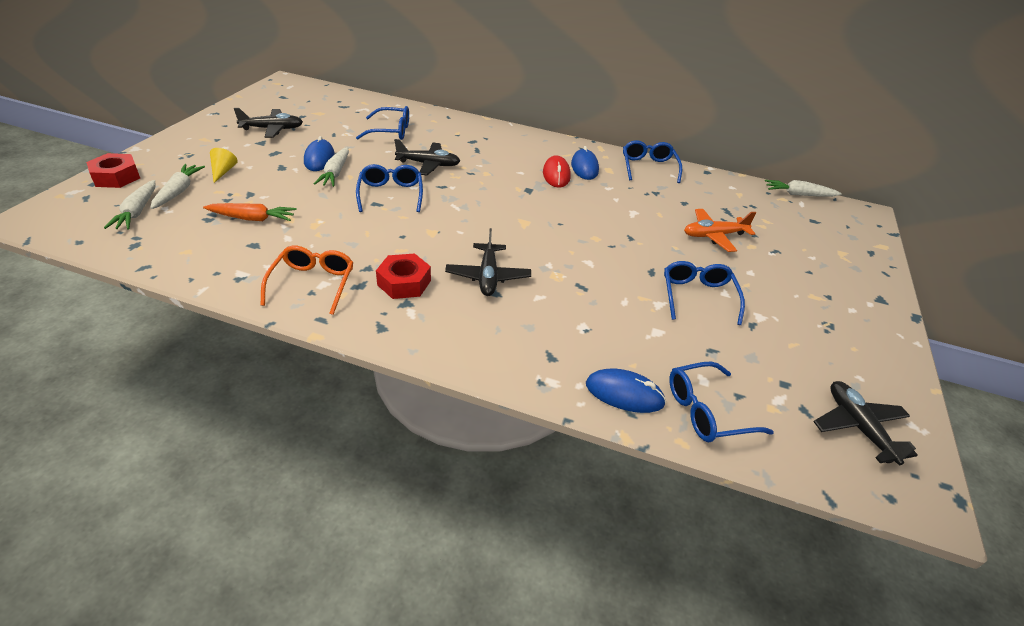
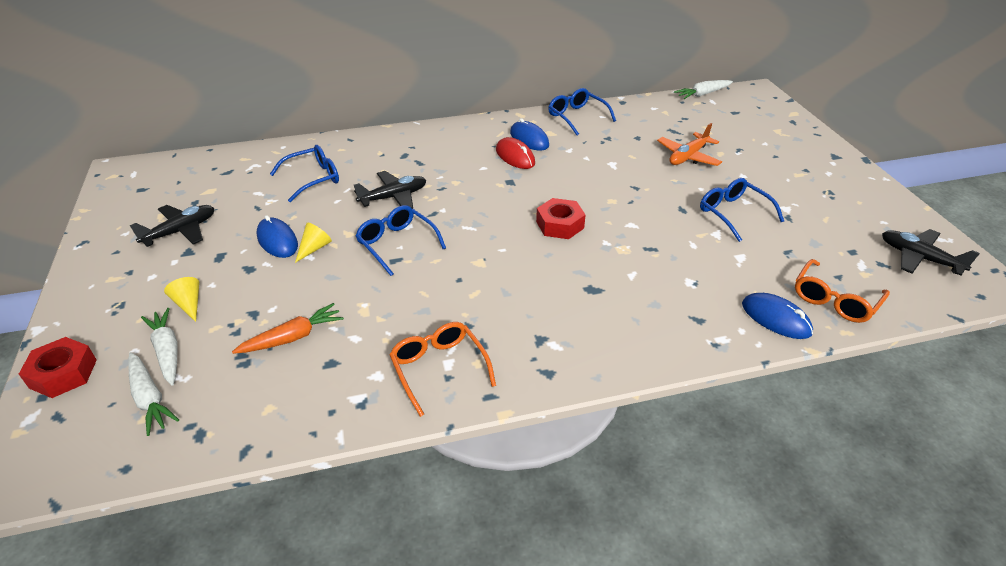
camera: 30 degrees left, 0 degrees up
white carrot [314,147,349,187] -> yellow cone [295,223,332,263]
red nut [376,253,431,299] -> red nut moved to [536,198,585,239]
black plane [445,228,531,296] -> none
blue mouse [586,369,666,413] -> blue mouse turned 60 degrees clockwise [742,293,813,339]
blue glasses [669,362,774,442] -> orange glasses [795,259,890,323]

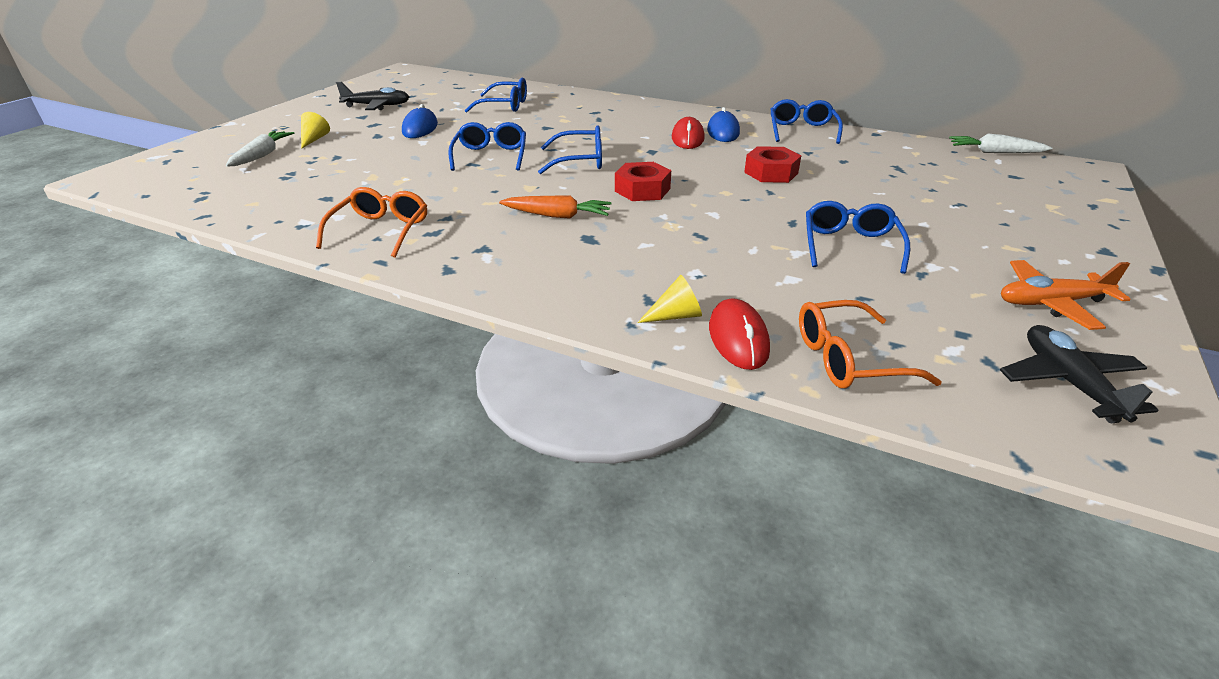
camera: 40 degrees right, 5 degrees down
red nut [19,337,97,398] -> red nut moved to [744,146,801,183]
white carrot [128,352,179,436] -> none
orange carrot [232,303,344,354] -> orange carrot moved to [499,195,612,219]
yellow cone [295,223,332,263] -> yellow cone moved to [637,275,702,323]
black plane [354,171,426,208] -> none
orange plane [657,123,722,166] -> orange plane moved to [1001,260,1130,330]
blue mouse [742,293,813,339] -> red mouse [709,298,770,370]
none -> blue glasses [538,126,602,174]

